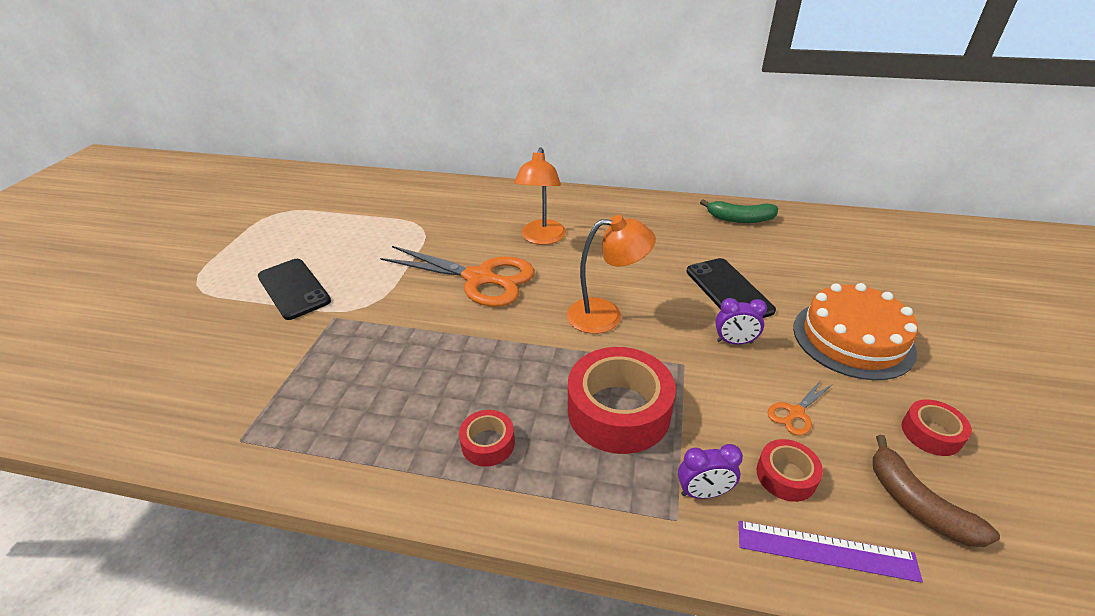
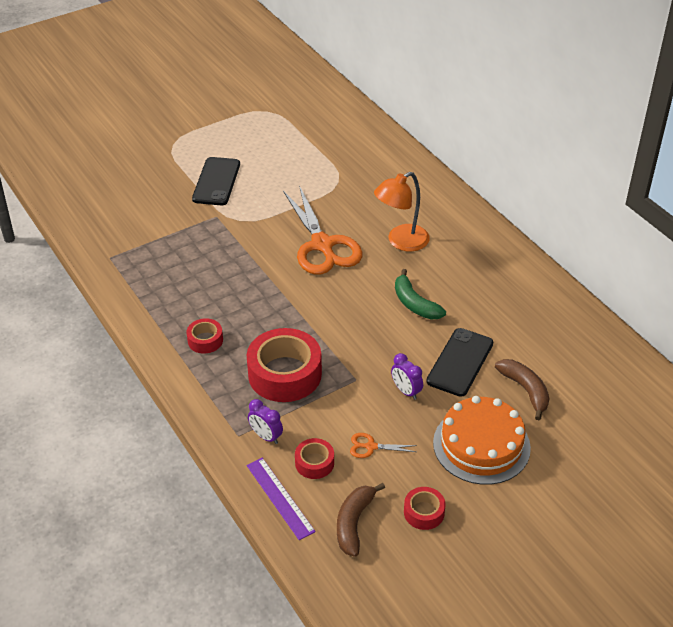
camera: 45 degrees right, 5 degrees up
orange lamp [567,215,656,334] -> none
green banana [700,199,778,223] -> green banana moved to [395,269,446,319]
none -> brown banana [495,359,549,420]

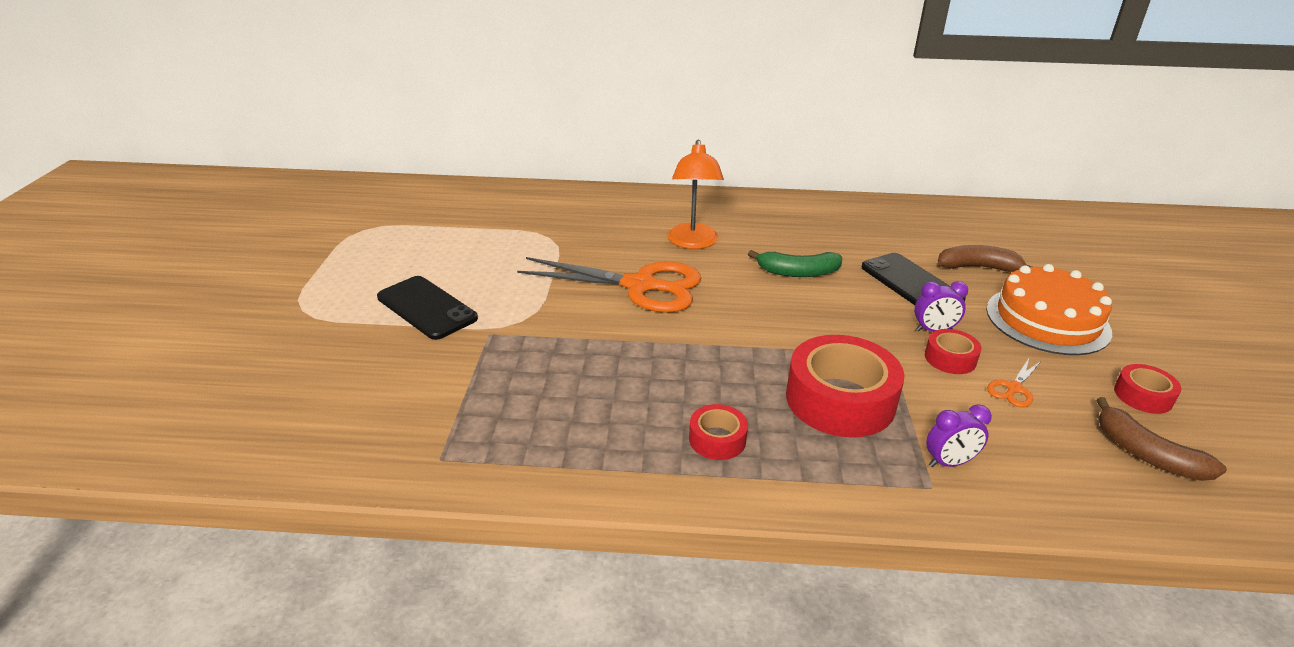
camera: 55 degrees left, 10 degrees down
purple ruler [247,458,316,540] -> none
red tape [295,438,334,479] -> red tape moved to [925,329,982,374]

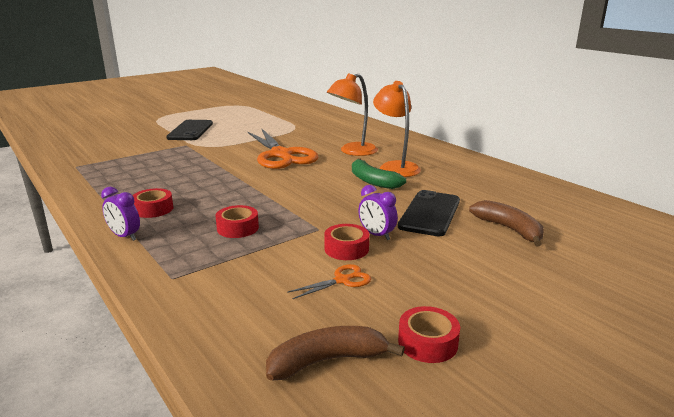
camera: 50 degrees right, 10 degrees down
red tape [786,335,904,437] -> red tape [215,205,259,238], size x0.50
purple clock [926,404,992,467] -> purple clock moved to [101,187,140,241]
orange cake [986,264,1112,355] -> none
orange scissors [987,358,1041,407] -> orange scissors turned 150 degrees clockwise [287,264,371,299]
brown banana [1097,397,1227,481] -> brown banana turned 60 degrees clockwise [266,326,405,380]
none -> orange lamp [373,81,421,177]

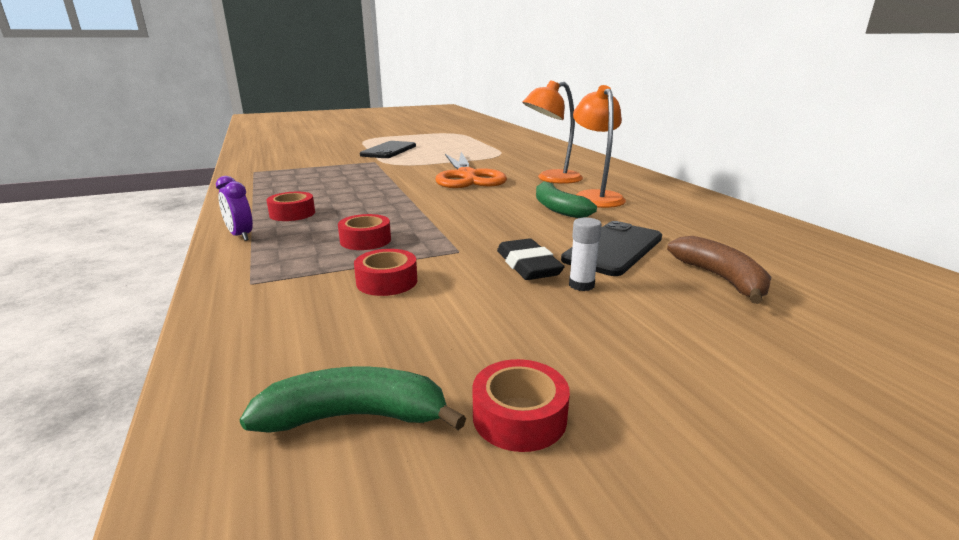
camera: 15 degrees right, 0 degrees up
brown banana [266,326,405,380] -> green banana [240,366,466,433]
orange scissors [287,264,371,299] -> none
red tape [324,224,369,260] -> red tape moved to [354,249,417,296]
purple clock [358,185,398,240] -> black eraser [497,238,565,280]
none -> white glue stick [569,217,602,291]

